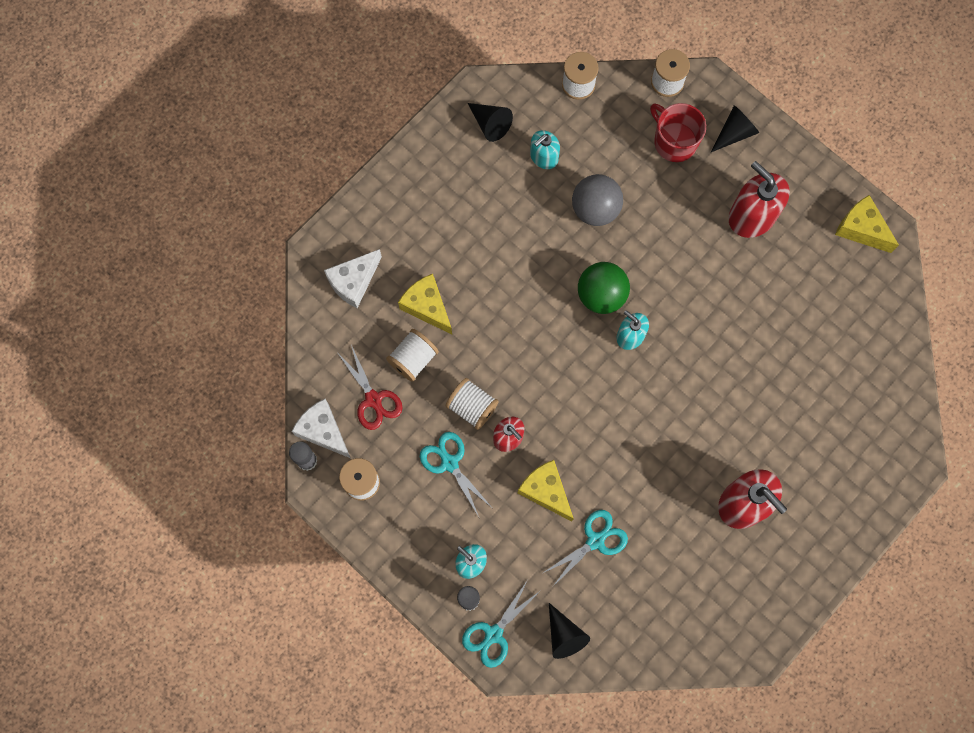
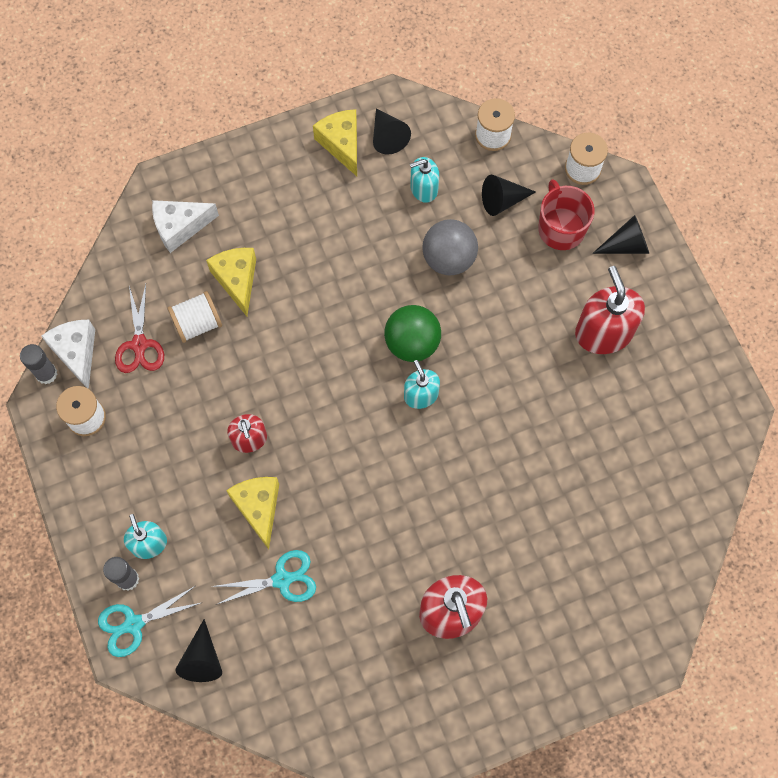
camera: 25 degrees right, 5 degrees down
turquoise scissors [420,432,491,517] -> none
white spool [446,378,499,430] -> none
yellow cheese [835,195,899,253] -> yellow cheese moved to [313,109,357,176]
none -> black cone [482,175,536,216]

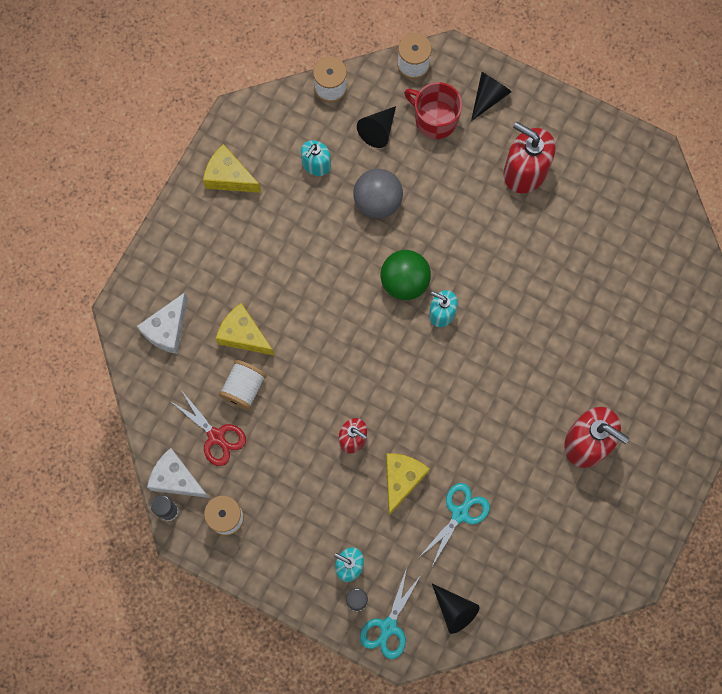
camera: 40 degrees left, 5 degrees up
yellow cheese [226,477,279,550] -> yellow cheese turned 75 degrees clockwise [386,453,429,515]
black cone [373,108,411,155] -> none

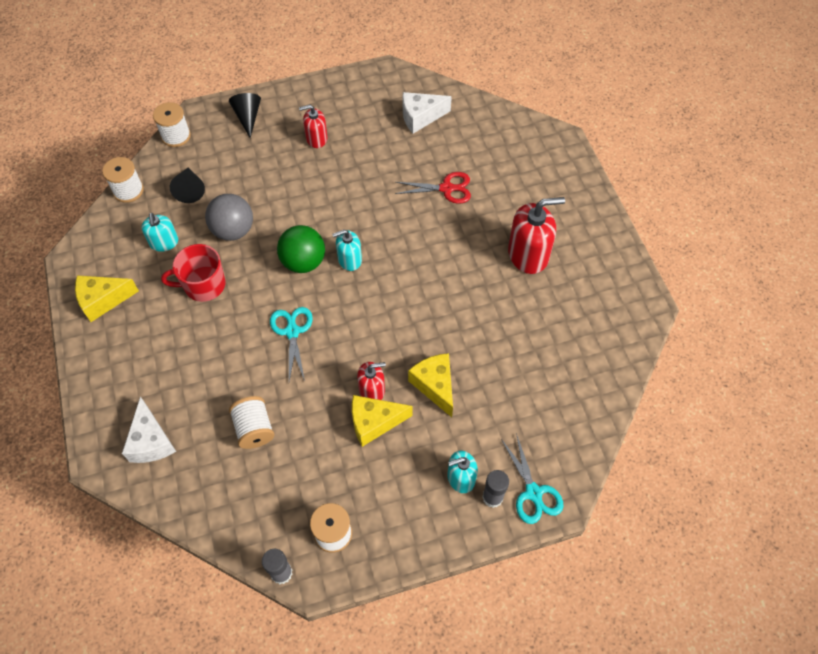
camera: 45 degrees left, 15 degrees down
white cheese [147,448,209,498] -> white cheese moved to [403,92,452,134]
red scissors [170,390,246,466] -> red scissors moved to [395,172,471,204]
yellow cheese [216,303,275,356] -> yellow cheese moved to [352,395,413,447]
red mug [404,82,462,139] -> red mug moved to [161,244,226,302]
turquoise scissors [419,483,490,568] -> turquoise scissors moved to [270,307,313,381]
black cone [432,584,480,634] -> none
red soap dispenser [504,122,555,193] -> red soap dispenser [299,105,328,148], size x0.59

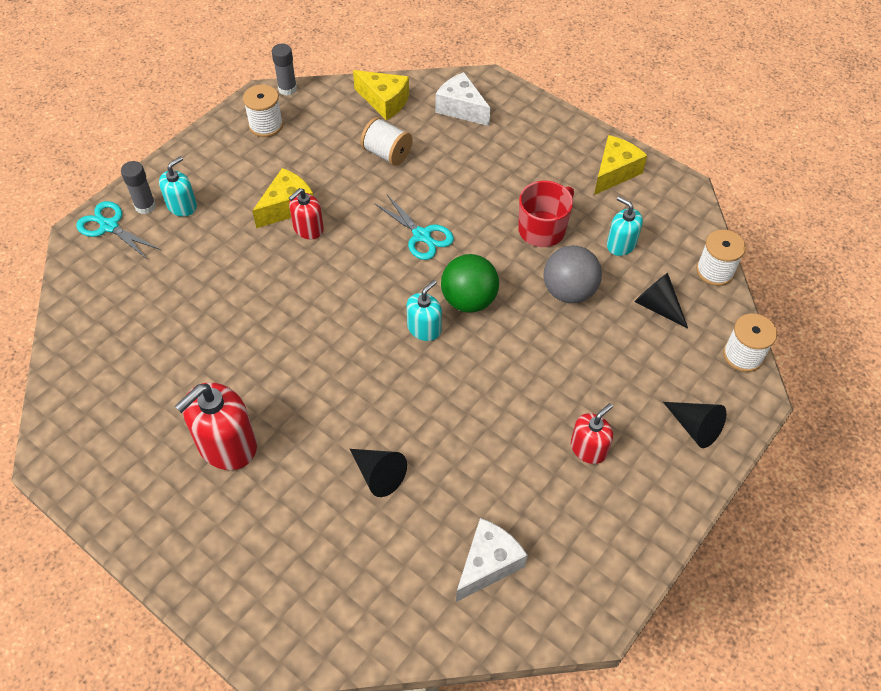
camera: 145 degrees right, 5 degrees down
red scissors [395,172,471,204] -> black cone [350,449,407,497]
yellow cheese [408,353,453,417] -> yellow cheese moved to [353,70,409,120]

